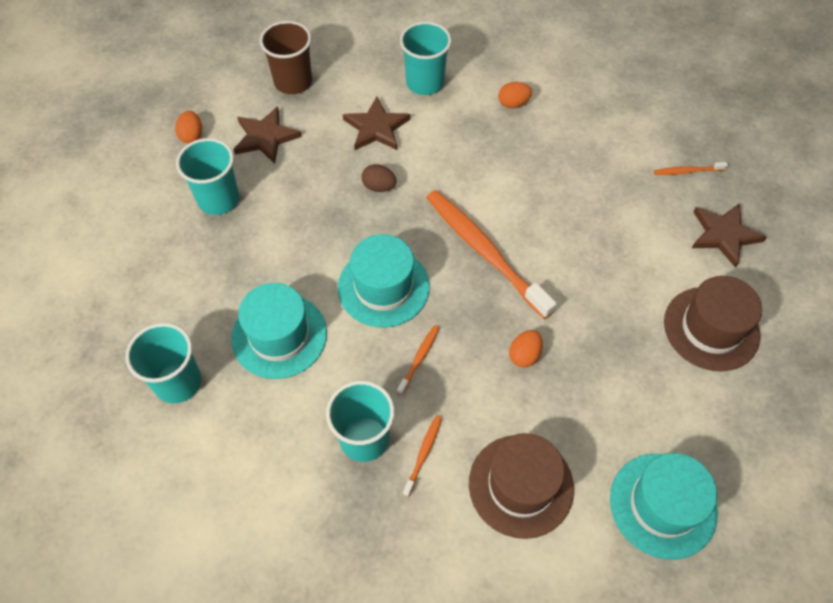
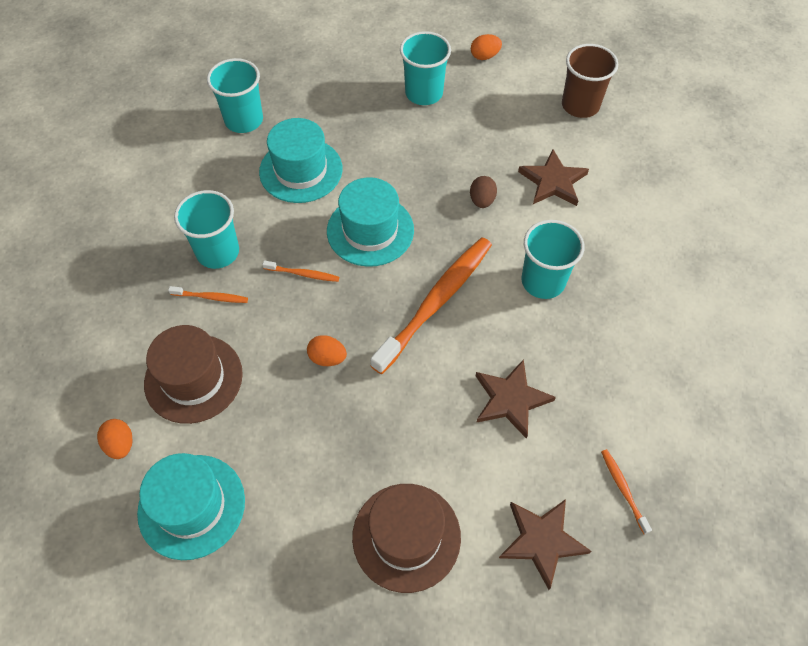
camera: 75 degrees right, 0 degrees up
brown star [233,107,302,164] -> brown star moved to [476,359,556,439]
turquoise cup [400,22,452,95] -> turquoise cup moved to [522,220,584,299]
orange egg [498,82,532,108] -> orange egg moved to [97,419,133,459]

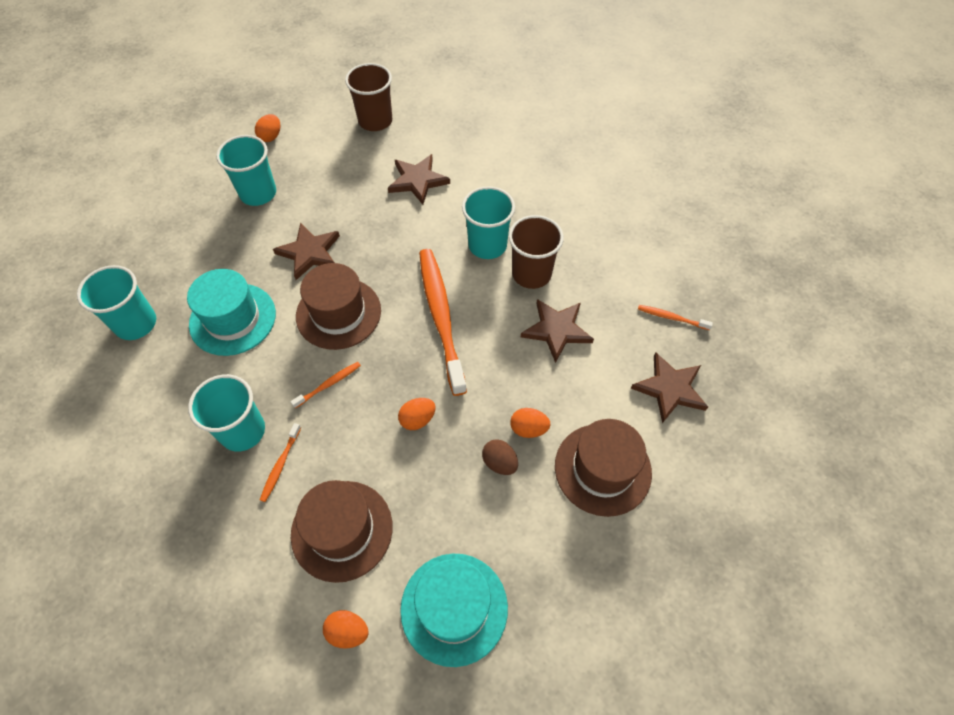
camera: 50 degrees left, 0 degrees up
orange toothbrush [168,286,248,303] -> orange toothbrush turned 150 degrees clockwise [260,423,301,502]
turquoise hat [327,177,414,267] -> brown hat [296,263,381,350]
brown egg [470,176,497,208] -> brown egg moved to [482,439,518,475]
none -> brown star [273,223,340,280]
none -> brown cup [509,215,564,289]
none -> orange egg [510,408,550,438]

